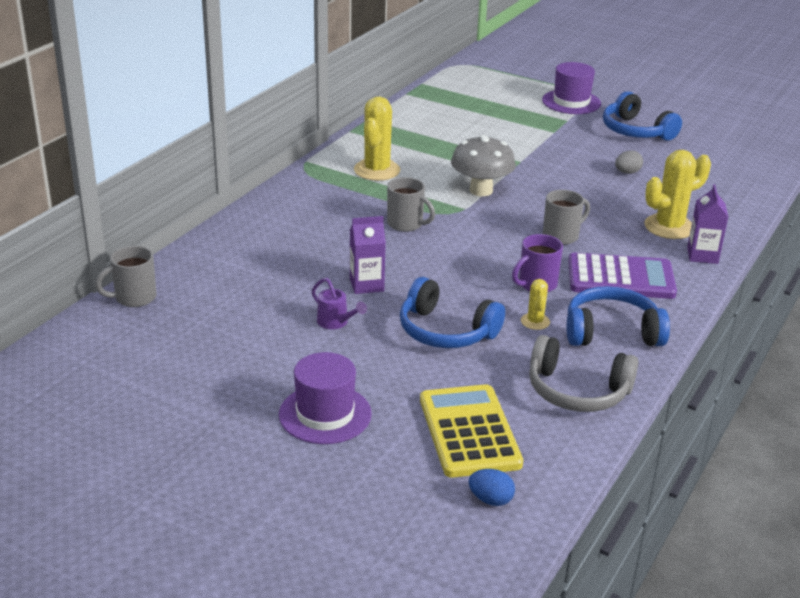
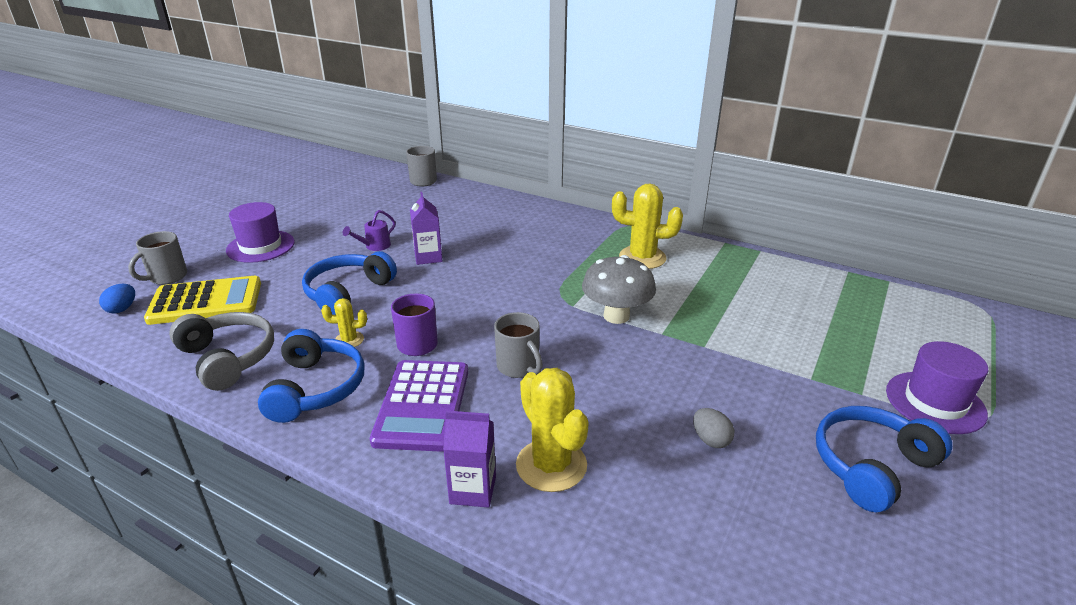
camera: 90 degrees right, 0 degrees up
grey mug [387,177,435,232] -> grey mug moved to [128,231,187,285]
grey headphones [529,335,638,412] -> grey headphones turned 120 degrees clockwise [169,312,274,391]

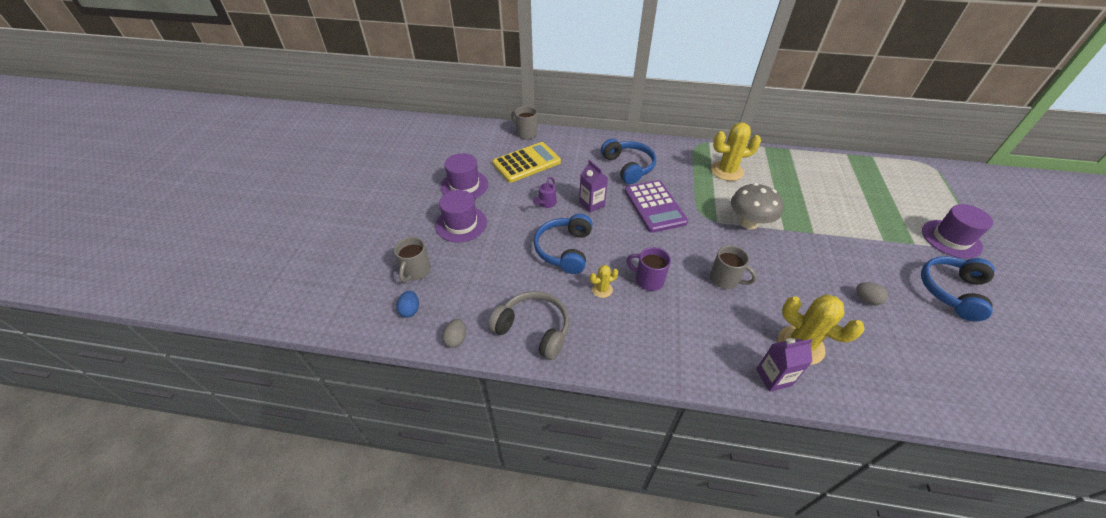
camera: 20 degrees left, 15 degrees up
yellow calculator [144,276,261,325] -> yellow calculator moved to [492,142,561,183]
blue headphones [258,329,365,423] -> blue headphones moved to [601,139,656,184]
purple calculator [370,360,468,452] -> purple calculator moved to [625,180,688,233]
none -> purple hat [441,153,488,199]
none -> grey egg [442,319,466,348]

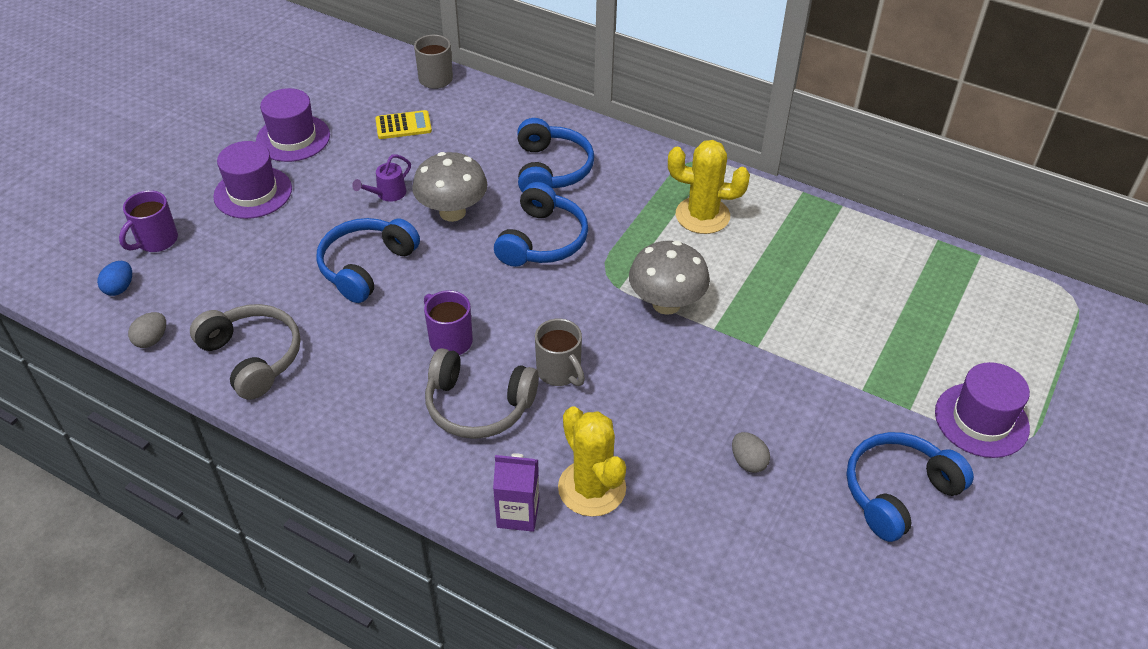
camera: 20 degrees right, 0 degrees up
grey mug [394,237,431,283] -> purple mug [119,190,178,252]
yellow calculator [492,142,561,183] -> yellow calculator [375,110,432,139], size x0.55
purple carton [579,160,608,213] -> grey mushroom [412,152,487,222]
yellow cactus [590,265,618,298] -> none
purple calculator [625,180,688,233] -> blue headphones [494,182,588,267]
none -> grey headphones [425,348,539,439]

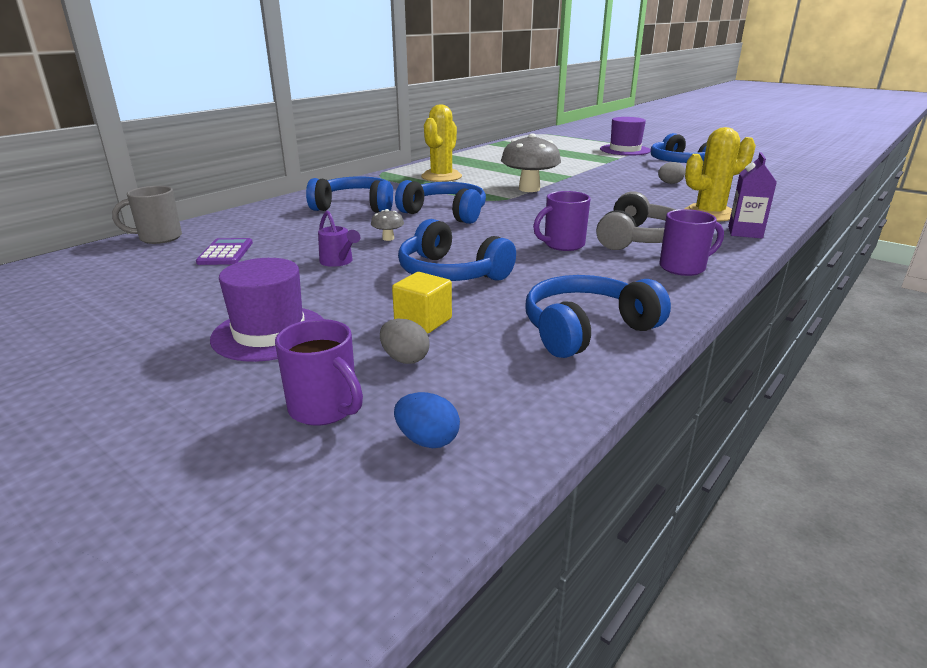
camera: 80 degrees left, 20 degrees down
grey egg [128,312,166,348] -> grey egg moved to [380,319,429,364]
grey headphones [190,304,301,400] -> blue headphones [525,275,671,358]
purple hat [256,88,330,162] -> none
yellow calculator [375,110,432,139] -> purple calculator [196,238,253,265]
grey mushroom [412,152,487,222] -> grey mushroom [371,209,404,241], size x0.44
grey mug [535,318,585,386] -> none
none -> yellow cube [392,272,452,334]
none -> purple mug [659,209,724,276]

